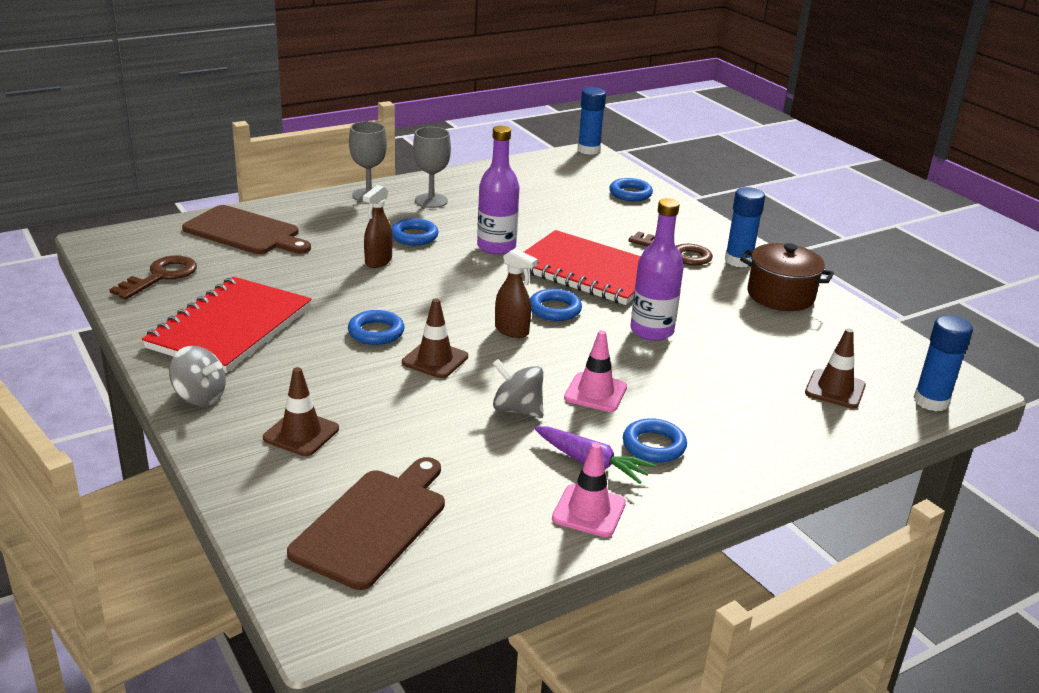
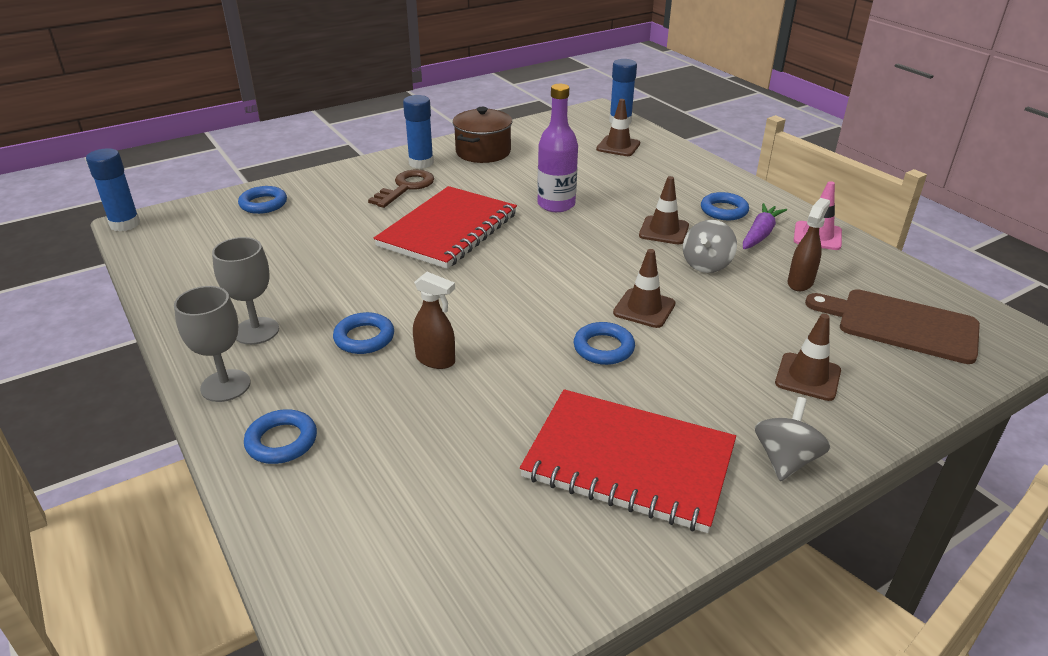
camera: 90 degrees left, 5 degrees up
brown key [109,255,197,300] -> none
brown cutting board [182,205,311,254] -> none
purple bottle [477,126,519,255] -> none
brown spray bottle [495,248,538,338] -> brown spray bottle moved to [787,198,830,291]
blue ring [530,289,582,321] -> blue ring moved to [244,409,317,464]
pink traffic cone [564,330,627,412] -> brown traffic cone [639,176,689,244]

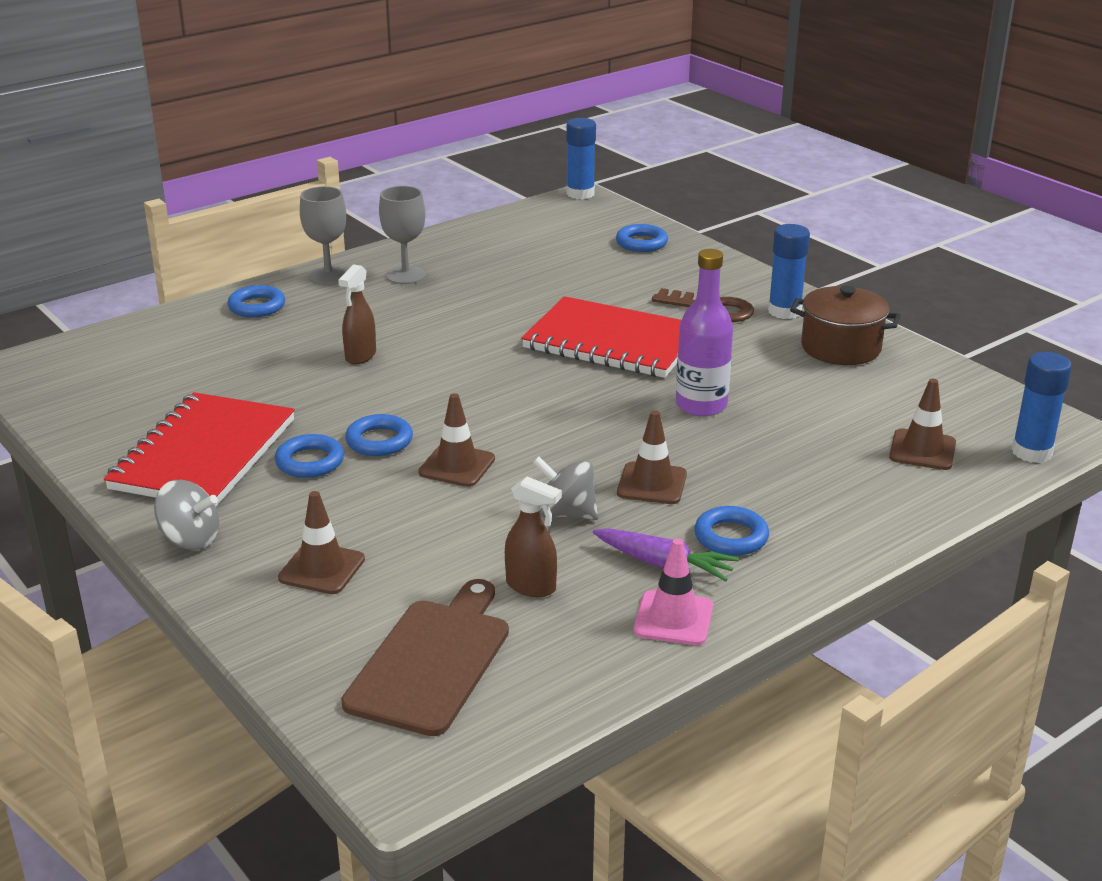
camera: 85 degrees right, 5 degrees down
blue ring [333,312,394,354] -> blue ring moved to [275,434,344,478]

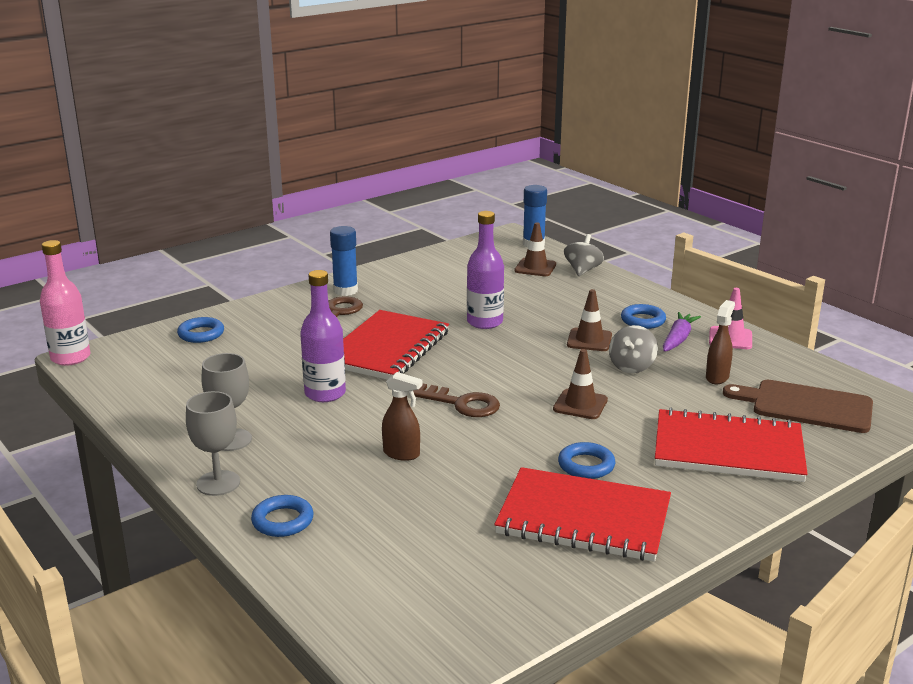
camera: 90 degrees left, 5 degrees down
grey spinning top [154,480,219,550] -> grey spinning top moved to [564,234,604,276]
brown traffic cone [278,491,365,594] -> red notebook [655,408,808,482]
blue ring [345,414,413,456] -> none
blue glue stick [566,118,596,199] -> pink bottle [40,240,90,366]
brown pot [790,286,901,365] -> none
none -> purple bottle [300,270,346,402]
none -> brown key [413,383,500,417]

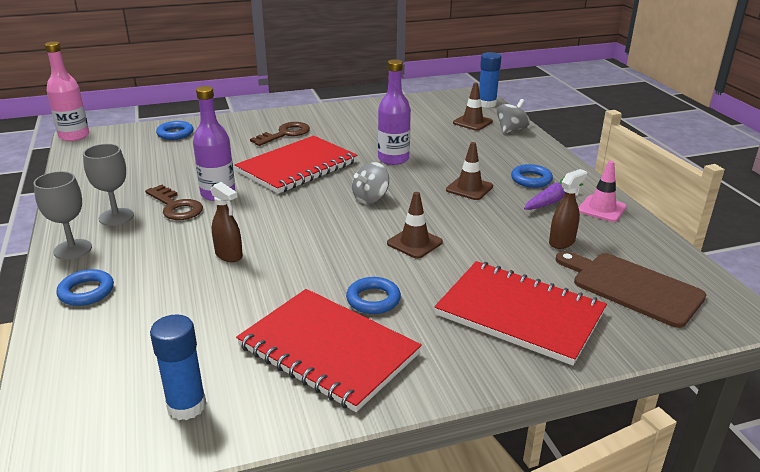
camera: 20 degrees right, 5 degrees up
blue glue stick [330,226,358,296] -> blue glue stick moved to [150,314,206,420]
brown key [413,383,500,417] -> brown key moved to [145,185,203,220]
grey spinning top [609,325,658,373] -> grey spinning top moved to [352,162,389,204]

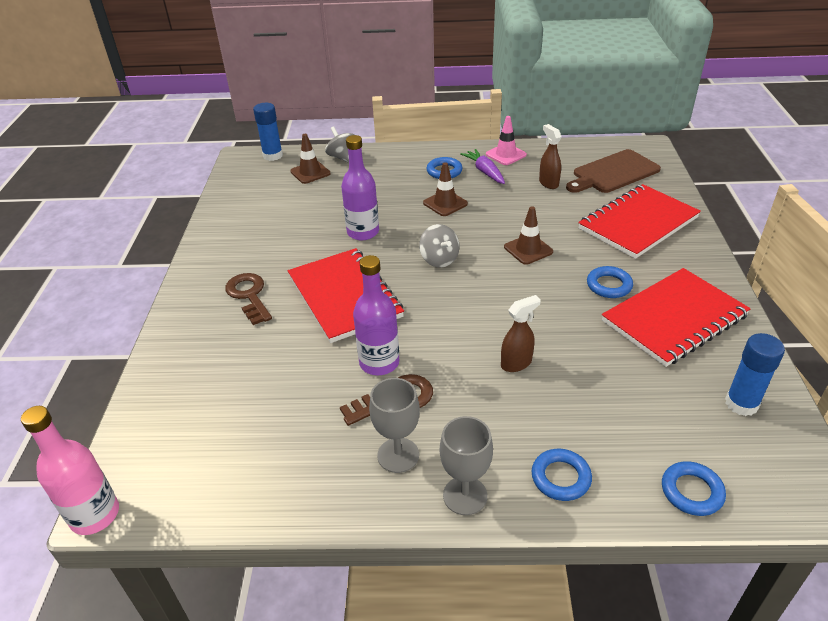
camera: 70 degrees left, 10 degrees up
blue ring [156,121,193,140] -> blue ring moved to [662,461,726,516]

